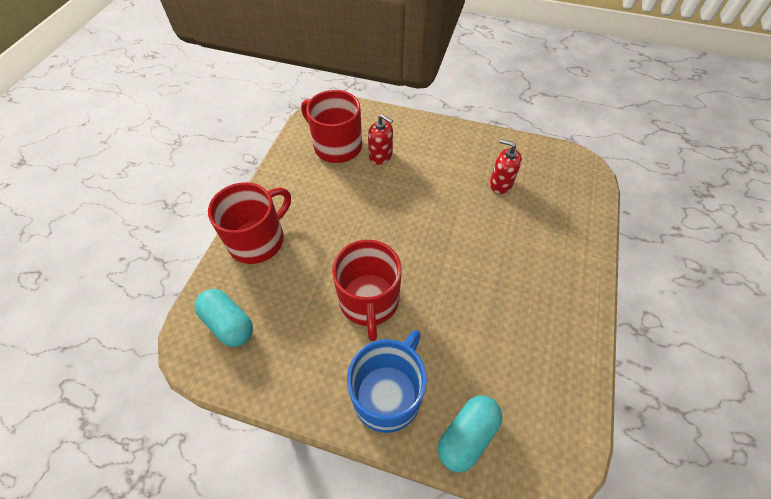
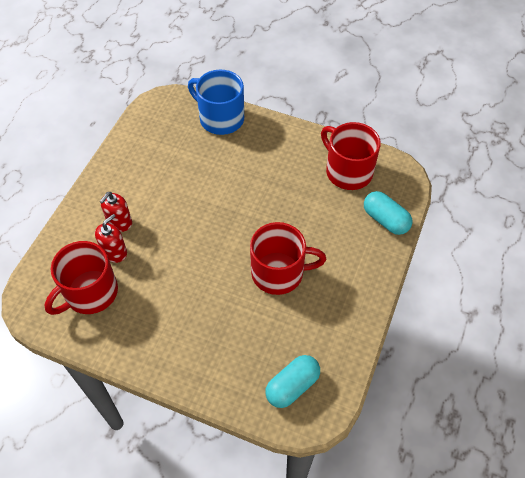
camera: 85 degrees left, 0 degrees up
red mug [208,182,291,264] -> red mug moved to [321,122,381,190]
blue mug [347,330,427,433] -> blue mug moved to [188,70,244,135]
red soap dispenser [490,139,522,194] -> red soap dispenser moved to [100,192,132,232]

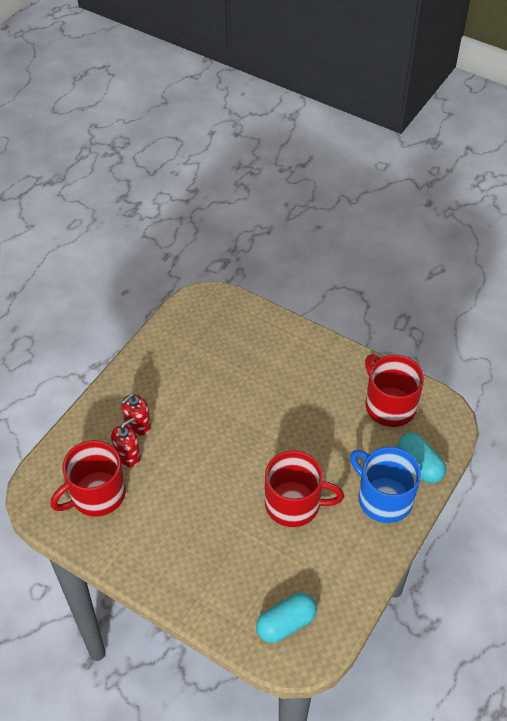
camera: 10 degrees right, 5 degrees down
blue mug [188,70,244,135] -> blue mug moved to [350,447,421,523]

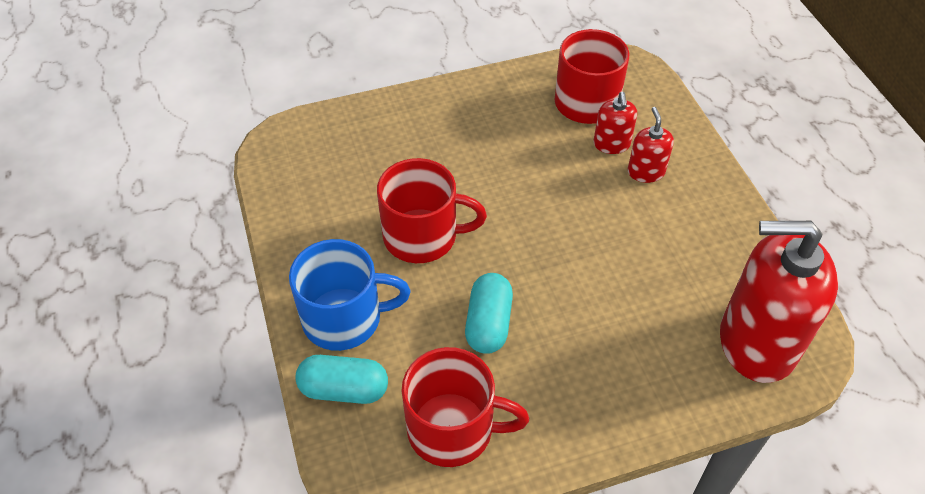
camera: 130 degrees right, 0 degrees up
turquoise capsule [256,593,317,643] -> turquoise capsule moved to [465,273,513,354]
red mug [265,451,344,527] -> red mug turned 135 degrees counterclockwise [377,158,487,263]
none -> red soap dispenser [720,221,838,383]

